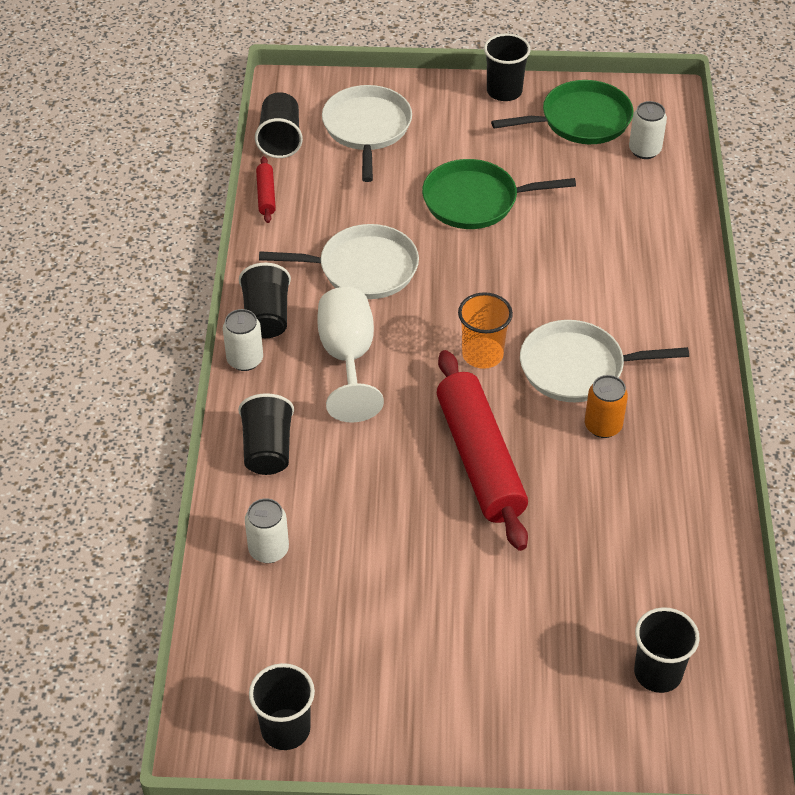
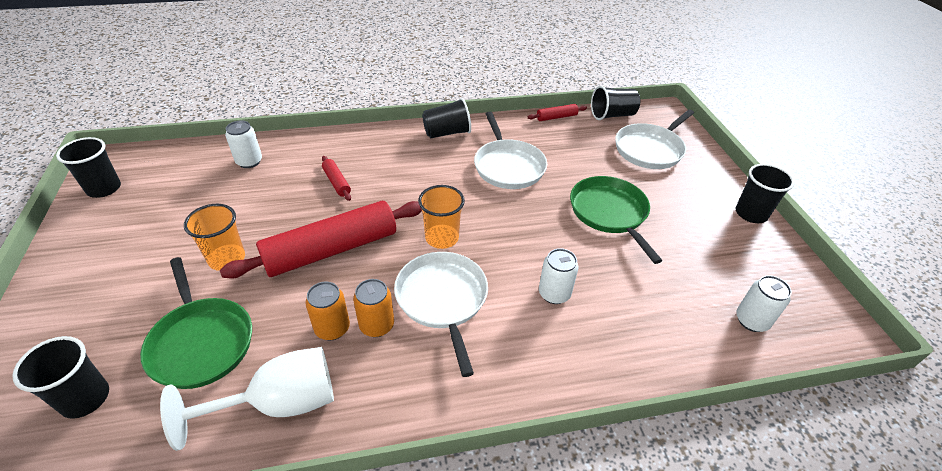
camera: 75 degrees right, 5 degrees down
white can [223,309,263,371] -> white can moved to [539,248,578,304]
black cup [238,393,294,475] -> none
white goblet [317,287,384,423] -> white goblet moved to [160,347,334,451]
white pan [322,85,412,182] -> white pan turned 150 degrees clockwise [615,109,694,169]
green pan [491,80,634,144] -> green pan moved to [140,257,252,389]
none -> orange cup [184,204,245,271]
none -> orange can [305,282,350,340]
none -> red rolling pin [322,156,351,201]

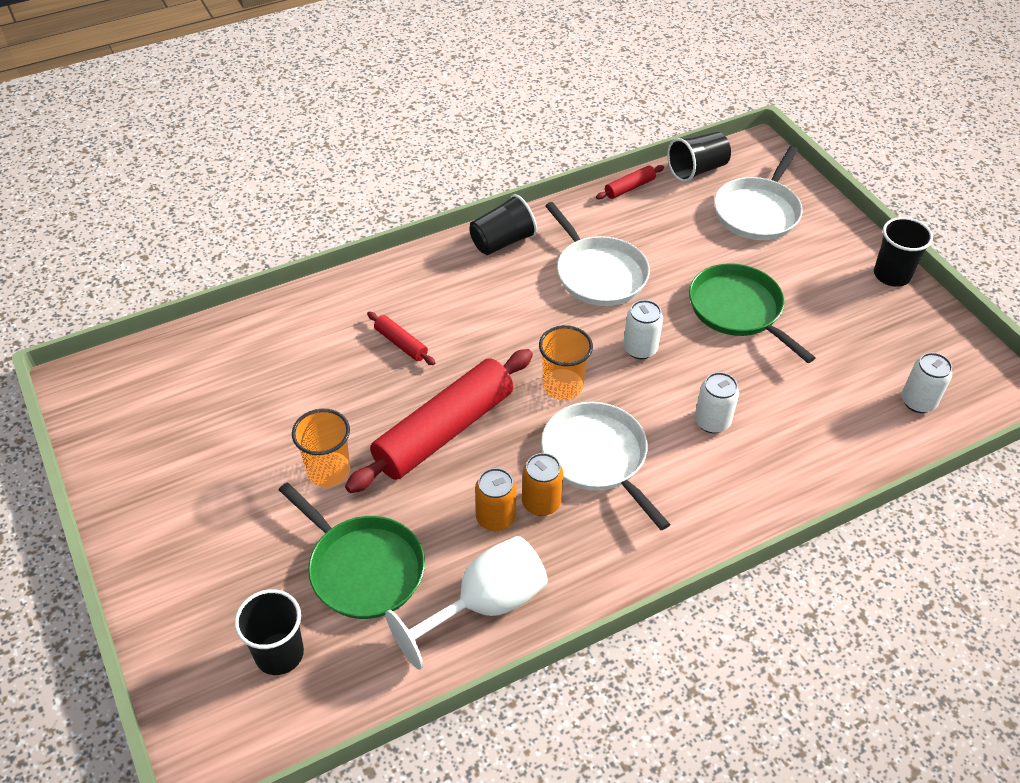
camera: 15 degrees left, 5 degrees up
black cup [56,137,121,198] -> none
white can [225,120,262,168] -> white can moved to [623,300,663,359]

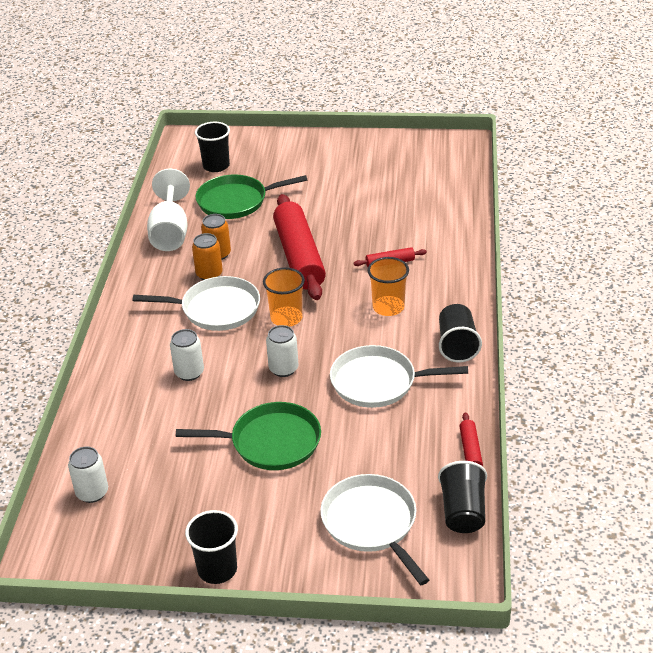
camera: 125 degrees right, 10 degrees down
orange cup [292,409,350,487] -> orange cup moved to [367,257,409,316]

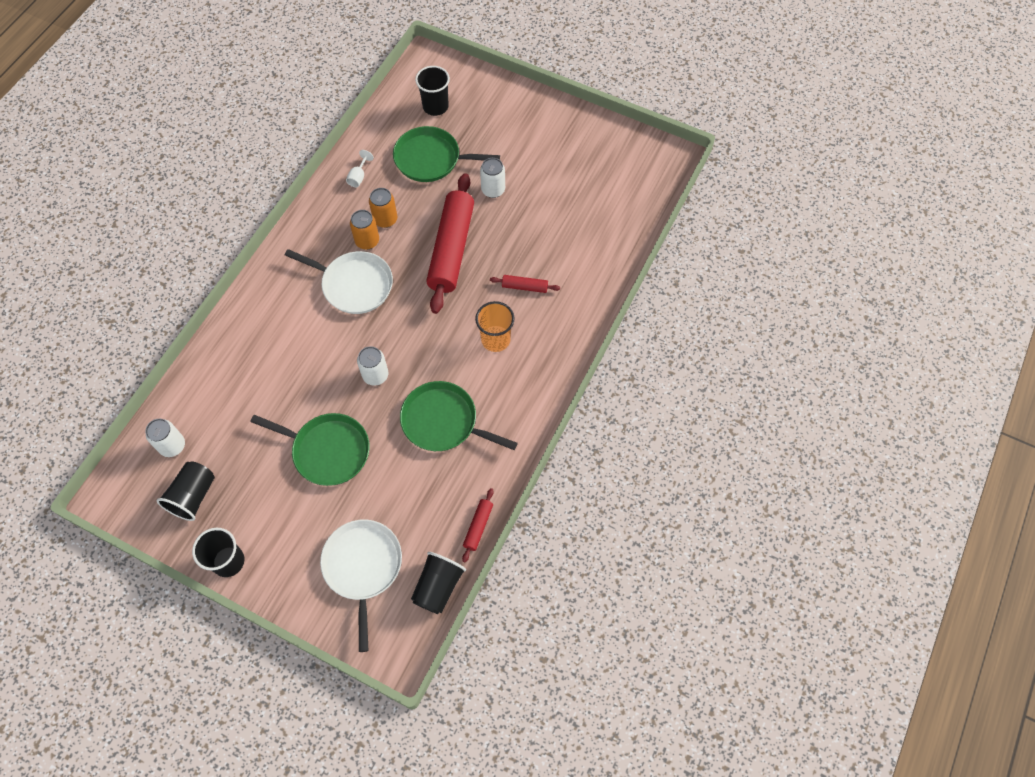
camera: 20 degrees right, 25 degrees up
white goblet [147,169,190,251] -> white goblet [346,150,374,187], size x0.42
white can [170,329,204,381] -> white can moved to [480,158,505,198]
orange cup [263,267,305,327] -> none
white pan [330,345,468,408] -> green pan [400,381,518,451]
black cup [439,304,482,363] -> black cup moved to [157,461,215,521]

